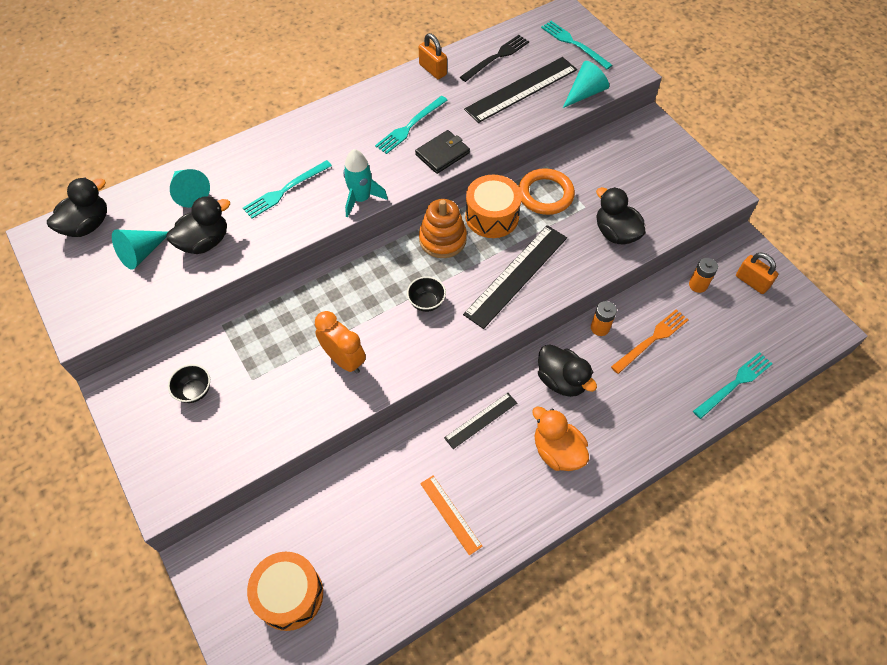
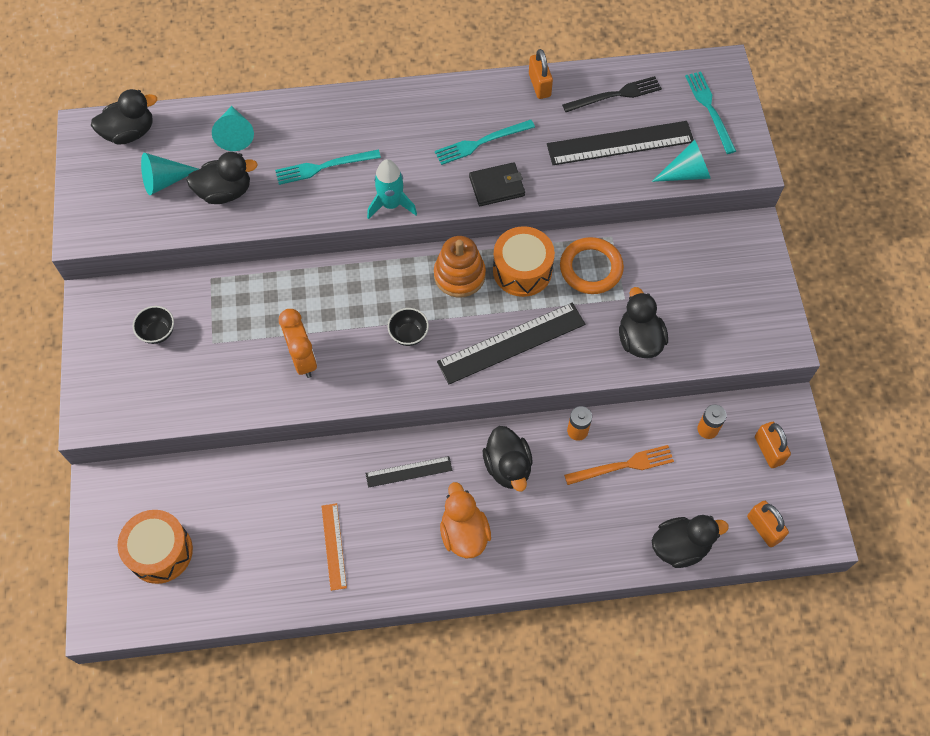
camera: 25 degrees right, 5 degrees up
turquoise fork [693,352,772,419] -> black duck [652,515,729,568]
none -> orange padlock [747,501,789,547]

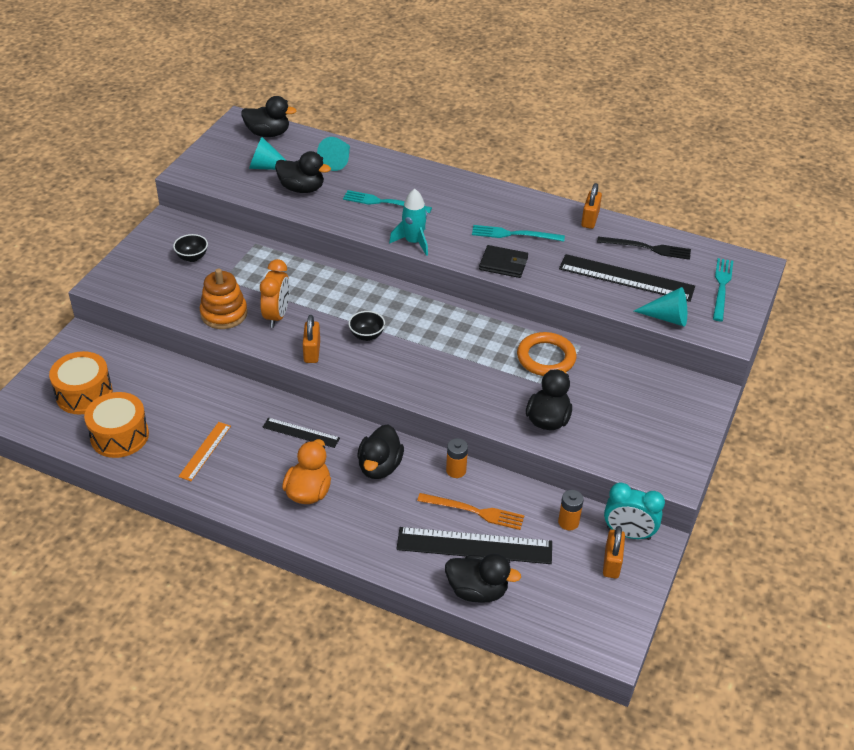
camera: 30 degrees right, 20 degrees down
orange stacking toy [434,236,486,297] -> orange stacking toy moved to [200,268,248,329]
black ruler [437,303,585,384] -> black ruler moved to [397,527,552,564]
orange drum [493,226,555,297] -> orange drum moved to [84,392,149,458]
orange padlock [747,501,789,547] -> orange padlock moved to [303,315,320,363]
none -> turquoise clock [604,483,665,540]

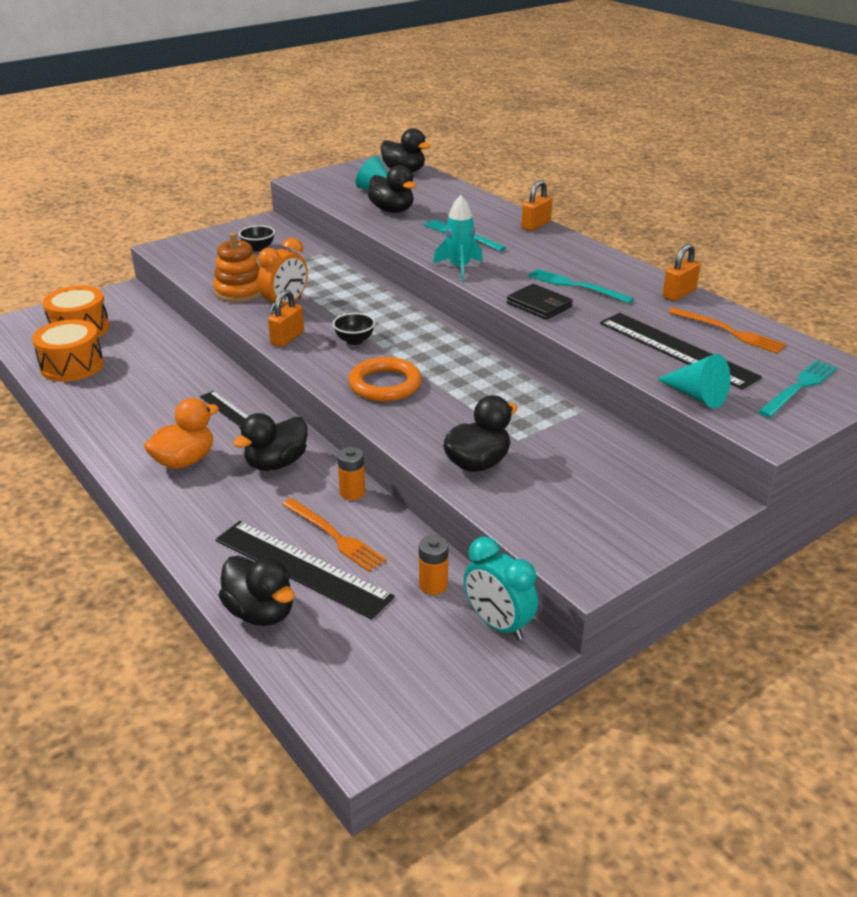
camera: 30 degrees right, 10 degrees down
orange ruler [178,422,231,481] -> none
turquoise cone [317,137,350,171] -> none
orange ring [517,332,576,376] -> orange ring moved to [348,357,422,402]
black fork [597,236,691,260] -> orange fork [668,307,787,353]
orange padlock [603,526,625,579] -> orange padlock moved to [521,180,553,231]

